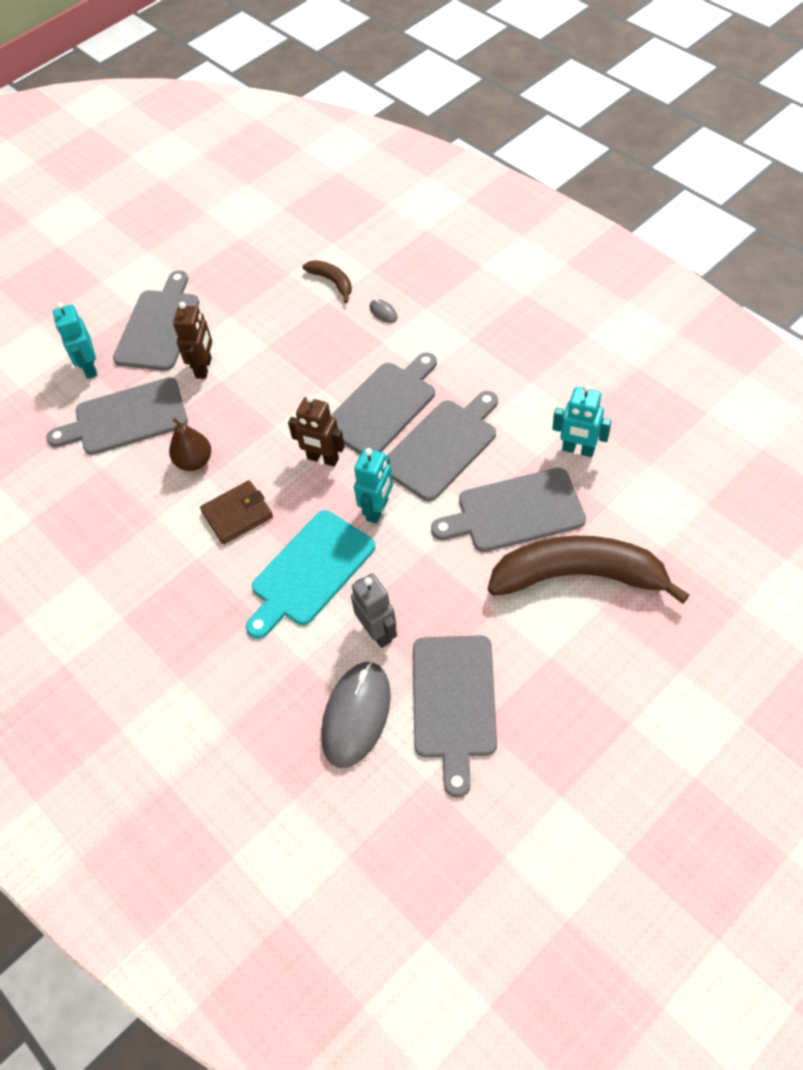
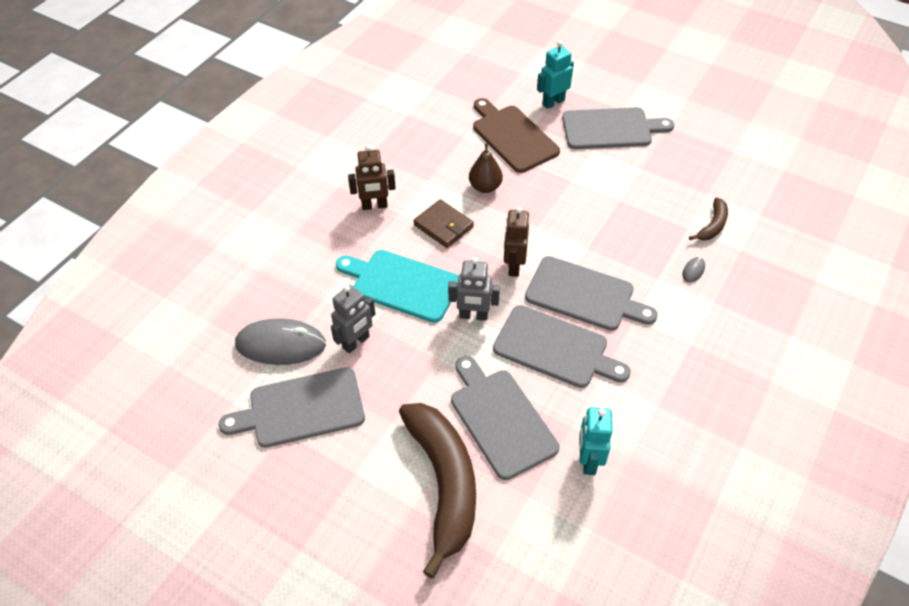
camera: 70 degrees right, 5 degrees down
grey cutting board [46,377,188,455] -> brown cutting board [473,98,560,173]
brown robot [173,302,212,379] -> brown robot moved to [348,145,396,210]
turquoise robot [354,448,393,524] -> grey robot [448,257,500,321]

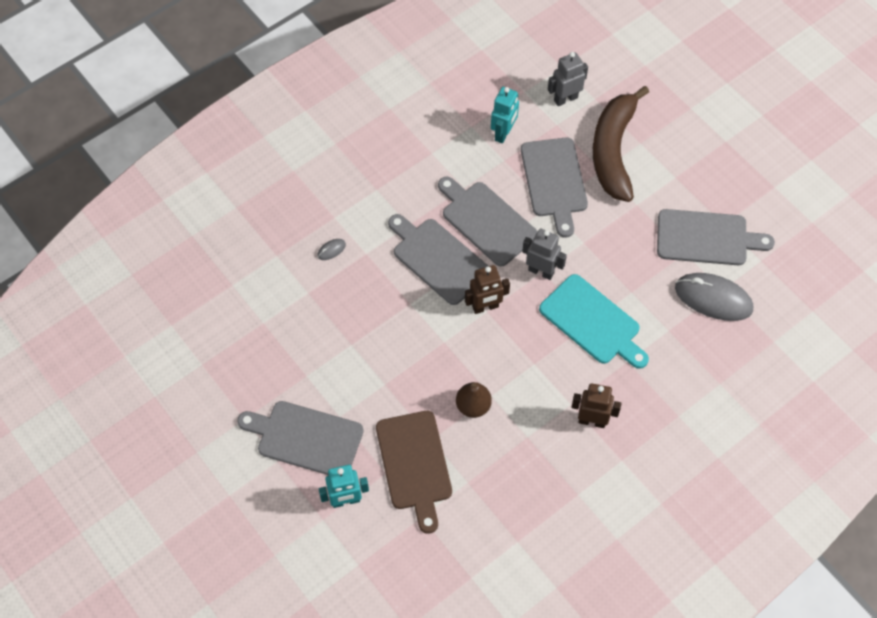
camera: 160 degrees left, 10 degrees up
grey robot [331,285,375,353] -> grey robot moved to [548,52,588,106]
brown wallet [413,199,474,248] -> none
brown robot [504,207,529,277] -> brown robot turned 45 degrees clockwise [465,265,510,314]
brown banana [689,197,728,240] -> none

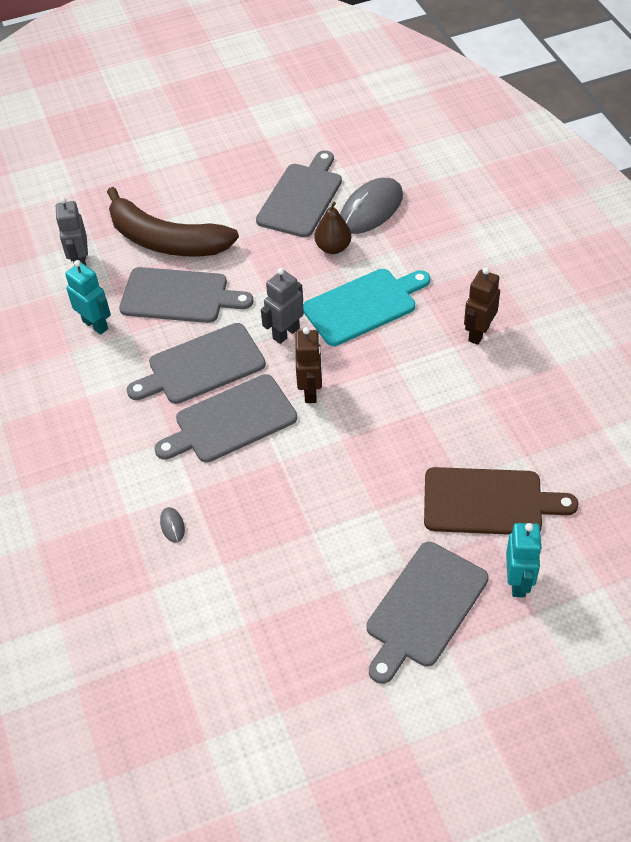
camera: 70 degrees left, 10 degrees down
brown pear [456,382,492,418] -> brown pear moved to [315,202,351,254]

